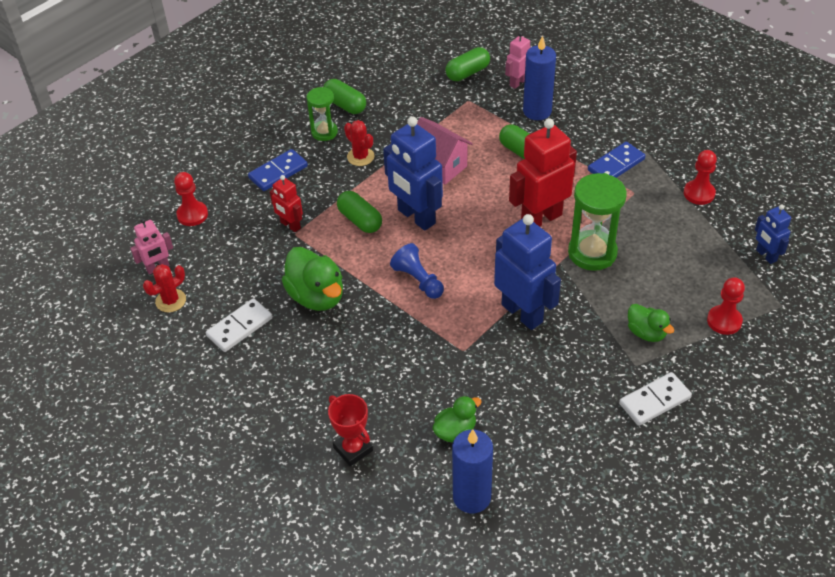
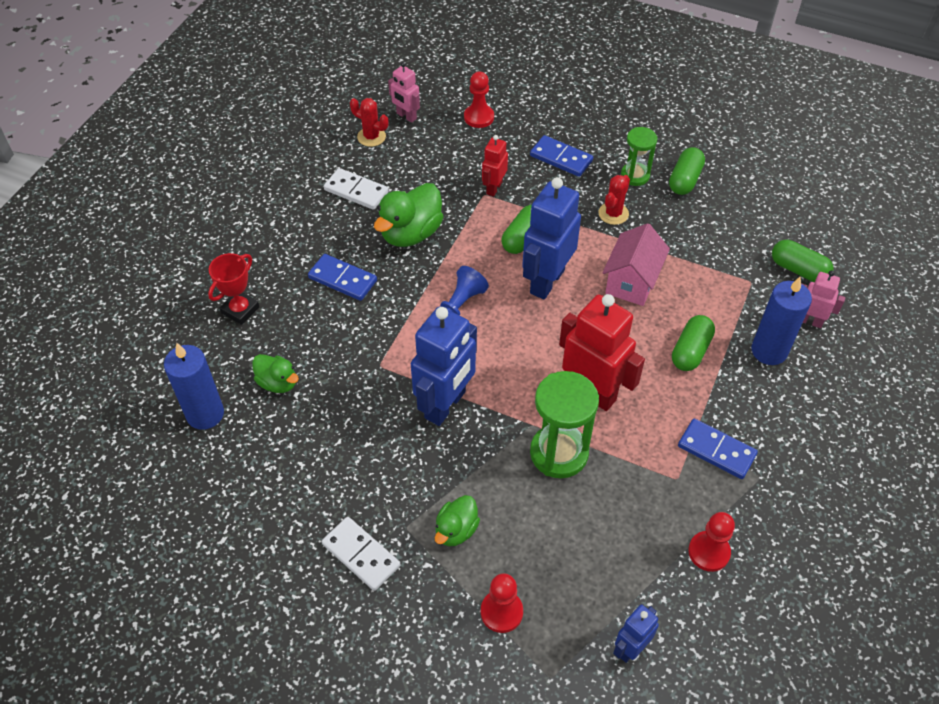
camera: 70 degrees right, 5 degrees up
none -> blue domino [308,254,377,301]

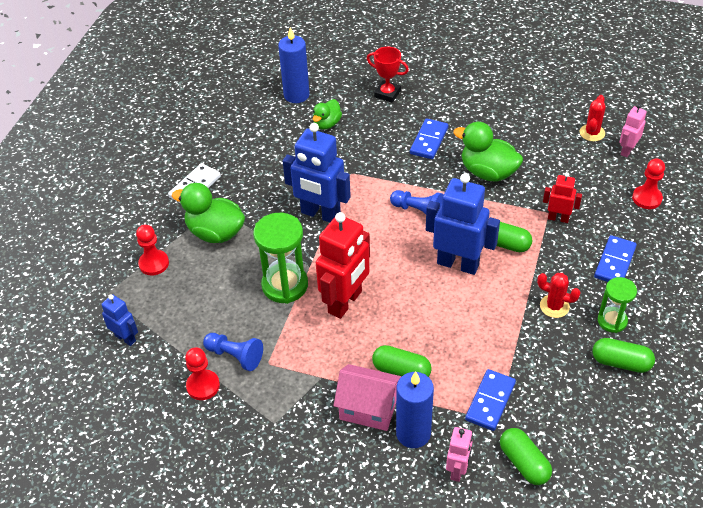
camera: 85 degrees right, 5 degrees down
white domino [324,168,388,210] -> none
green duck [435,495,480,546] -> green duck [172,183,245,243], size x1.69
pink house [602,223,670,306] -> pink house moved to [334,364,402,431]
blue domino [678,419,758,479] -> blue domino moved to [465,369,516,431]
green capsule [772,240,833,282] -> green capsule turned 60 degrees counterclockwise [500,428,552,485]
none -> blue pawn [203,333,263,371]

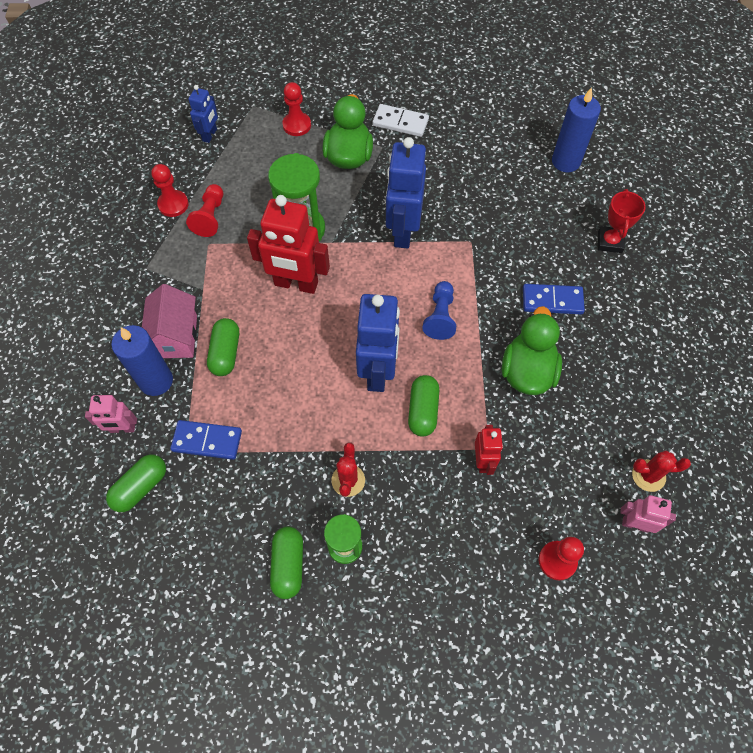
camera: 70 degrees right, 15 degrees up
blue pawn [203,333,263,371] -> red pawn [186,184,223,237]
green duck [313,99,342,130] -> none
blue domino [594,235,637,282] -> none

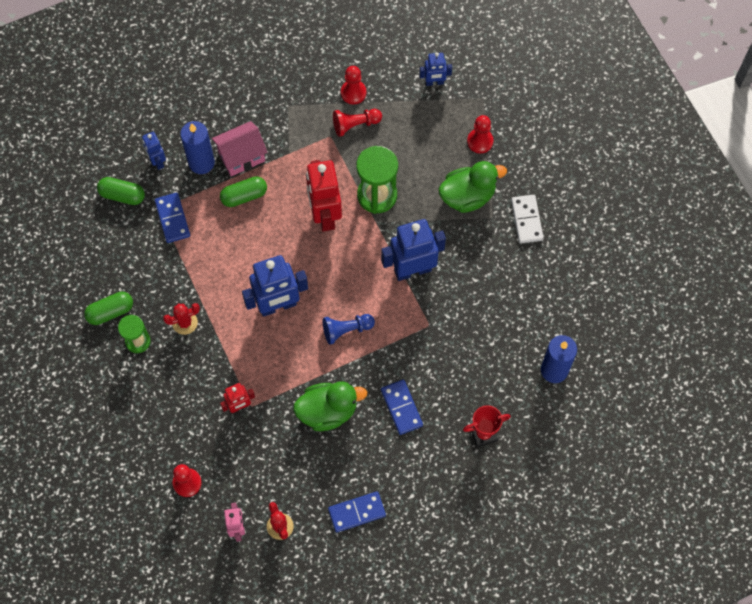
camera: 65 degrees right, 5 degrees up
pink robot [85,395,137,433] -> blue robot [142,132,166,170]
green capsule [408,375,439,437] -> none
none -> blue domino [328,492,386,532]

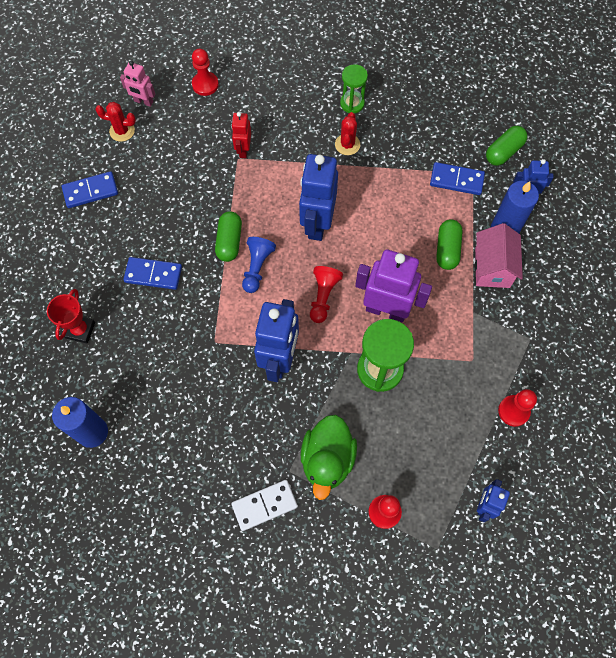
camera: 120 degrees right, 0 degrees up
green capsule [84,292,133,325] -> green capsule moved to [215,211,242,262]
green duck [293,381,367,431] -> none
red robot [306,160,342,232] -> purple robot [355,250,432,322]
blue domino [328,492,386,532] -> blue domino turned 60 degrees clockwise [62,171,118,208]
red pawn [333,109,382,137] -> red pawn moved to [310,266,343,323]
white domino [511,195,544,244] -> white domino turned 45 degrees counterclockwise [231,480,298,531]

